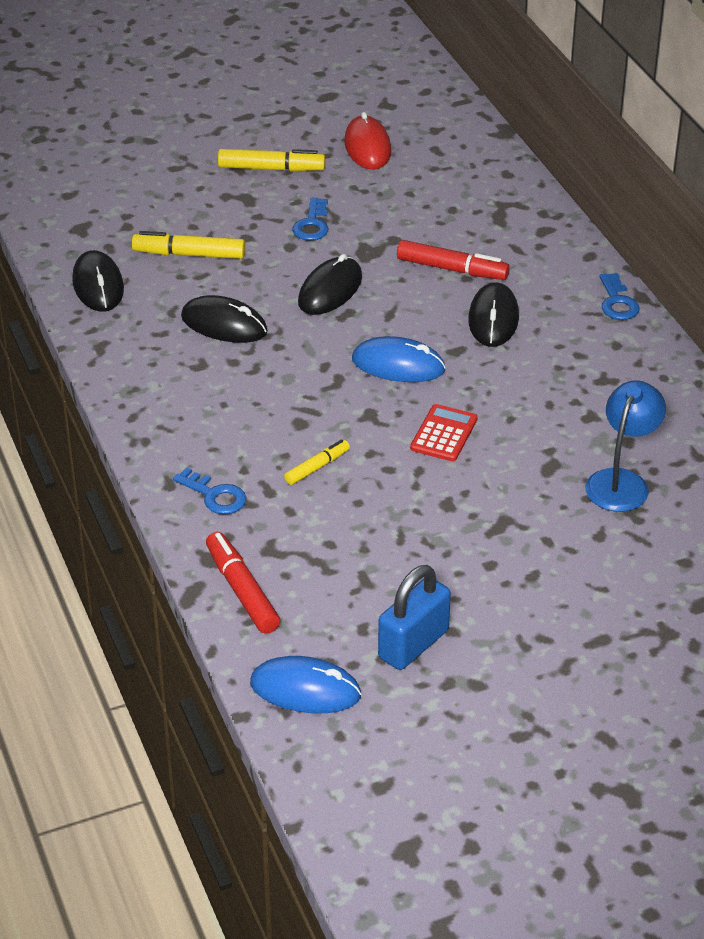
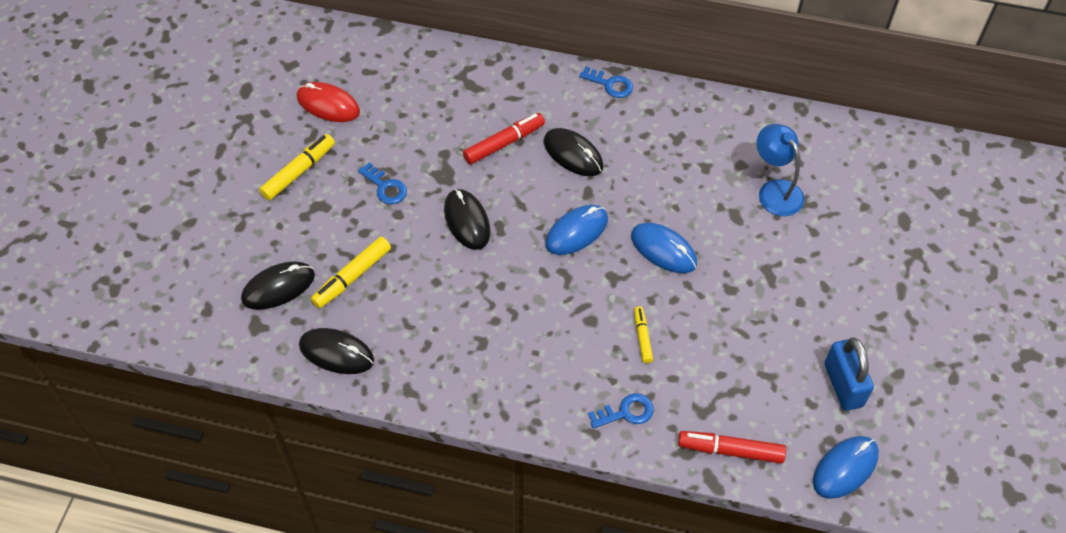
camera: 55 degrees left, 15 degrees up
black mouse [181,295,268,343] -> black mouse moved to [241,261,315,310]
red calculator [410,404,478,461] -> blue mouse [631,223,697,273]

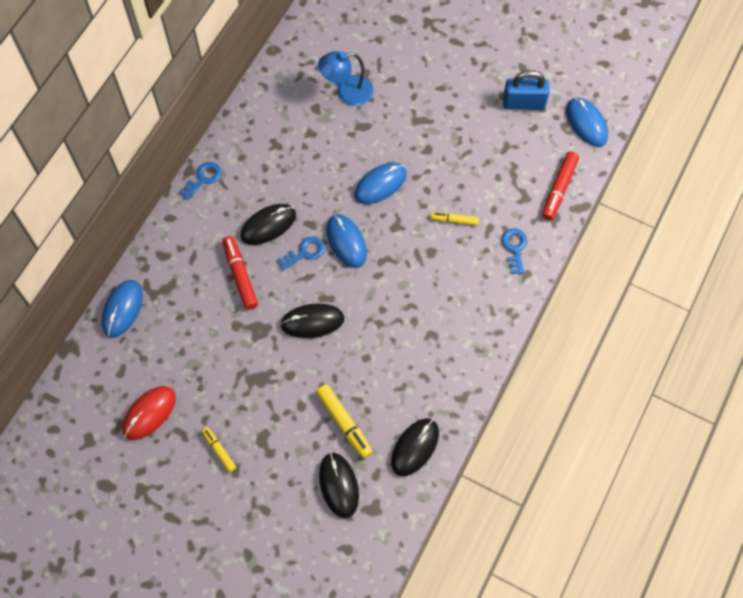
camera: 75 degrees left, 10 degrees up
yellow marker [259,134,335,201] -> yellow marker [202,427,236,472], size x0.61
blue key [358,162,407,204] -> blue key moved to [277,236,325,270]
none -> blue mouse [102,280,143,338]

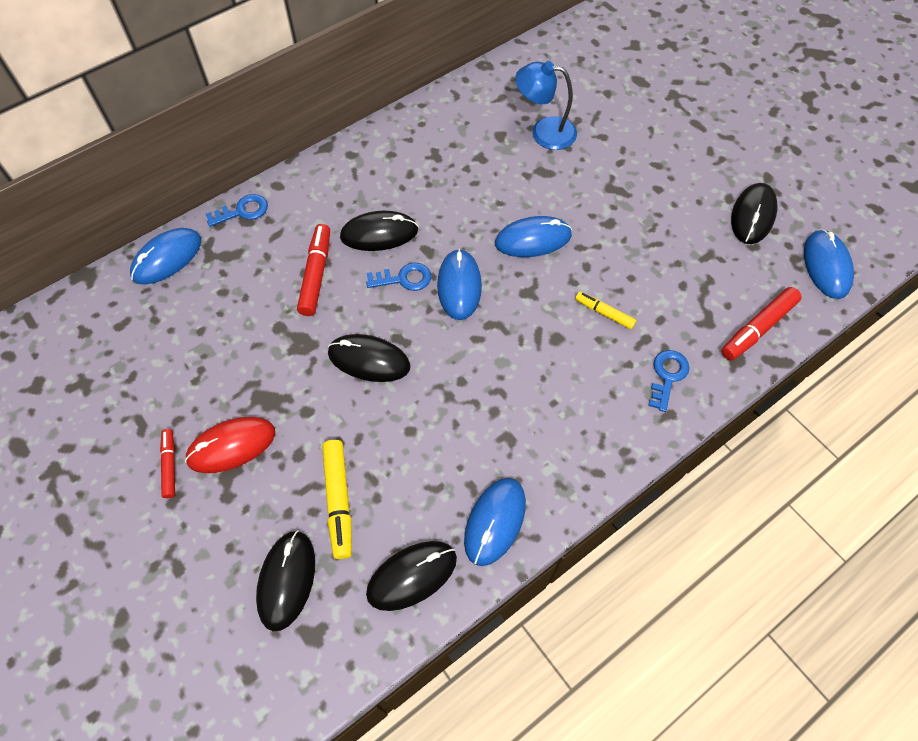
camera: 25 degrees right, 5 degrees down
red mouse [122,386,176,440] -> red mouse moved to [185,417,275,473]
blue key [179,162,221,200] -> blue key moved to [206,194,268,227]
yellow marker [202,427,236,472] -> red marker [160,429,175,498]
blue padlock [503,70,550,110] -> black mouse [731,183,777,244]
none -> blue mouse [464,478,526,566]

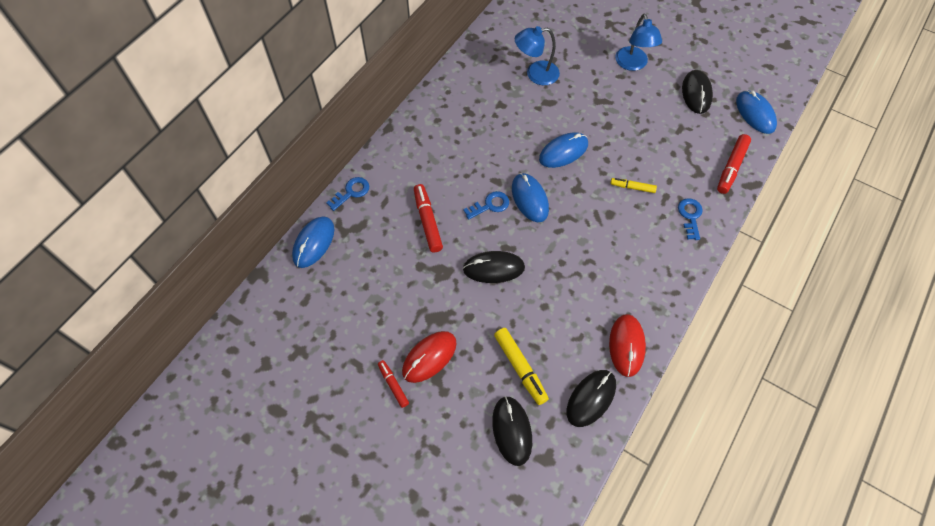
camera: 20 degrees left, 0 degrees up
black mouse [340,211,418,251] -> none
blue mouse [464,478,526,566] -> red mouse [609,314,646,377]
none -> blue lamp [615,14,662,71]

